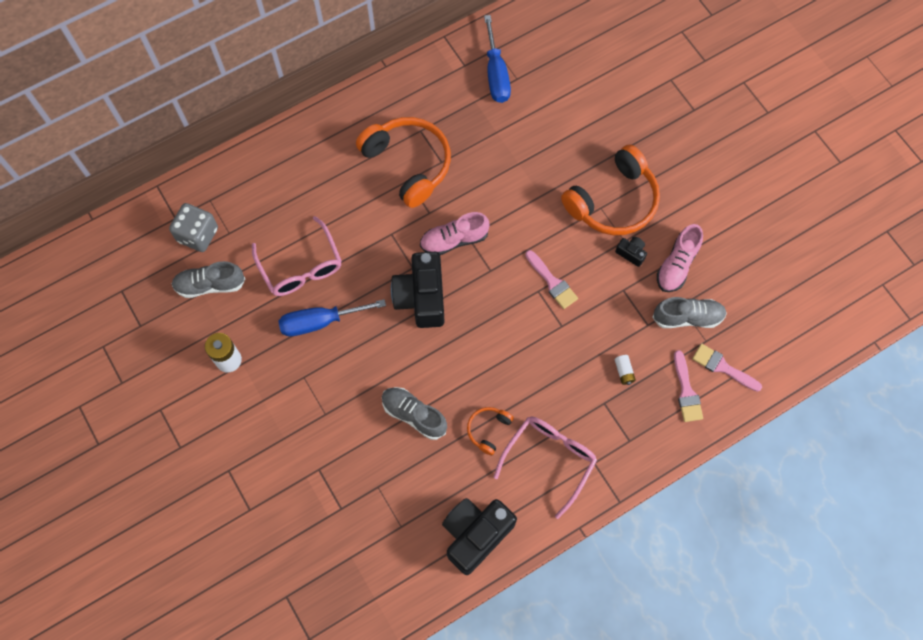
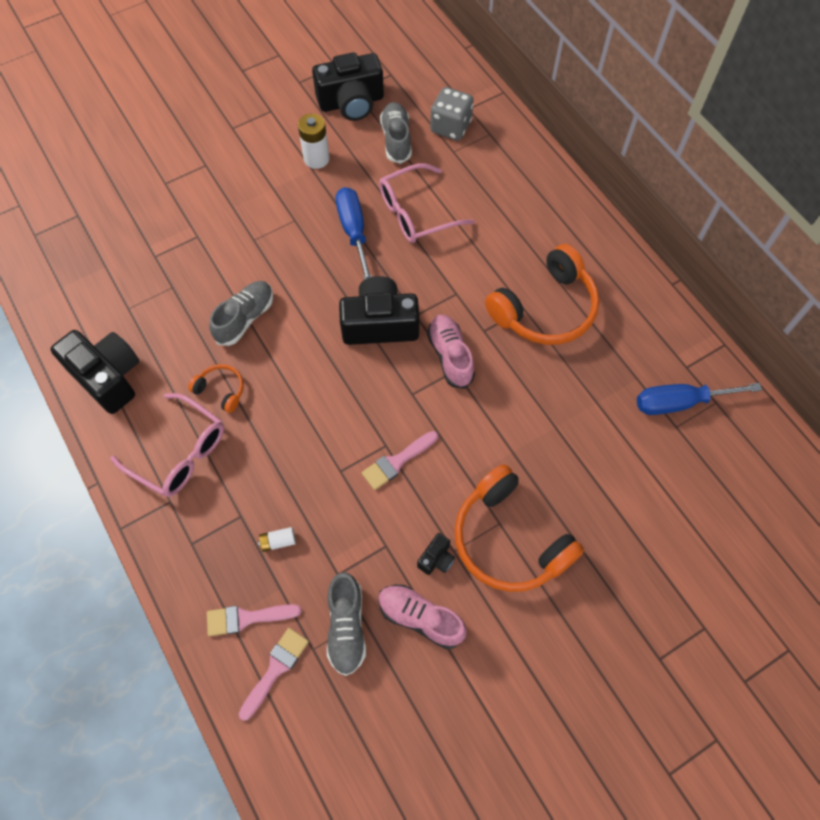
camera: 90 degrees right, 5 degrees down
none -> black camera [312,52,384,121]

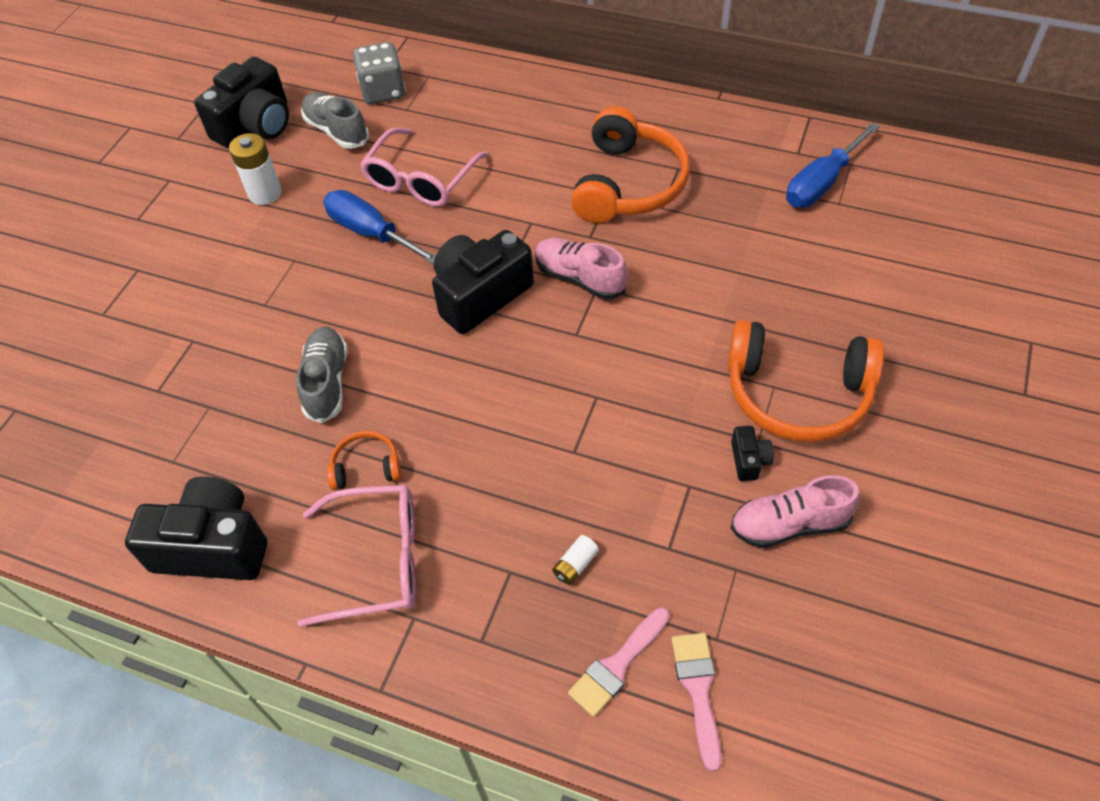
camera: 35 degrees left, 10 degrees down
grey shoe [327,572,366,676] -> none
pink brush [362,431,438,490] -> none

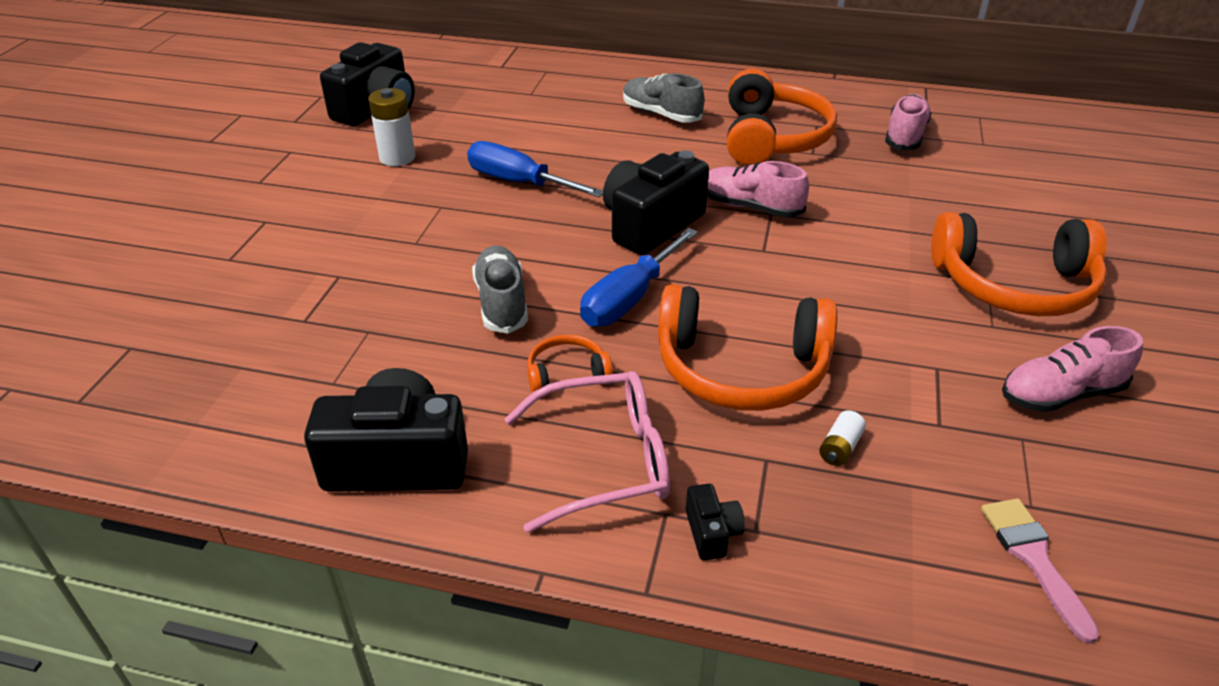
camera: 10 degrees left, 15 degrees down
grey shoe [301,92,369,149] -> grey shoe moved to [623,73,705,123]
grey dice [353,42,405,104] -> none
pink glasses [360,128,489,207] -> none
pink brush [568,607,670,717] -> none
black camera [731,426,774,481] -> black camera moved to [686,484,745,560]
blue screwdriver [786,122,880,208] -> blue screwdriver moved to [580,228,698,327]
none -> orange headphones [658,284,837,411]
none -> pink shoe [885,94,932,150]

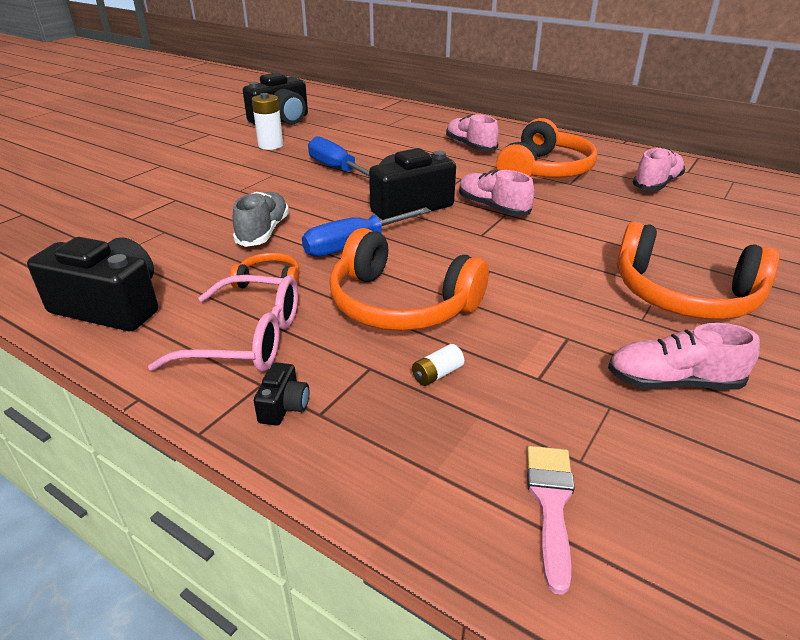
camera: 20 degrees right, 5 degrees down
grey shoe [623,73,705,123] -> pink shoe [446,114,499,151]

